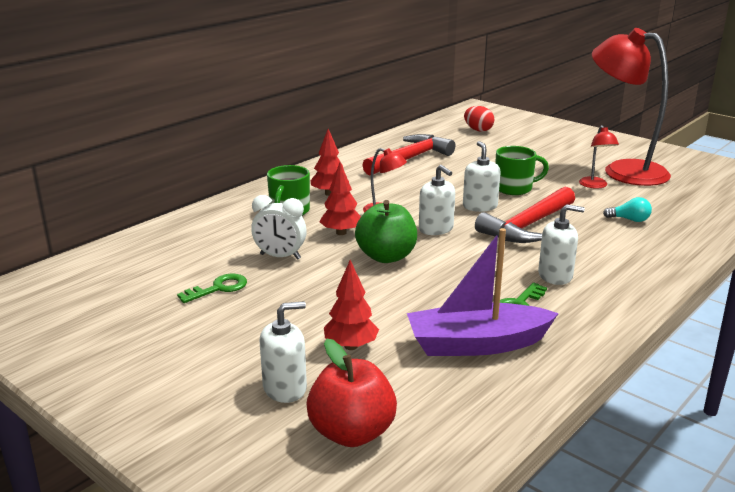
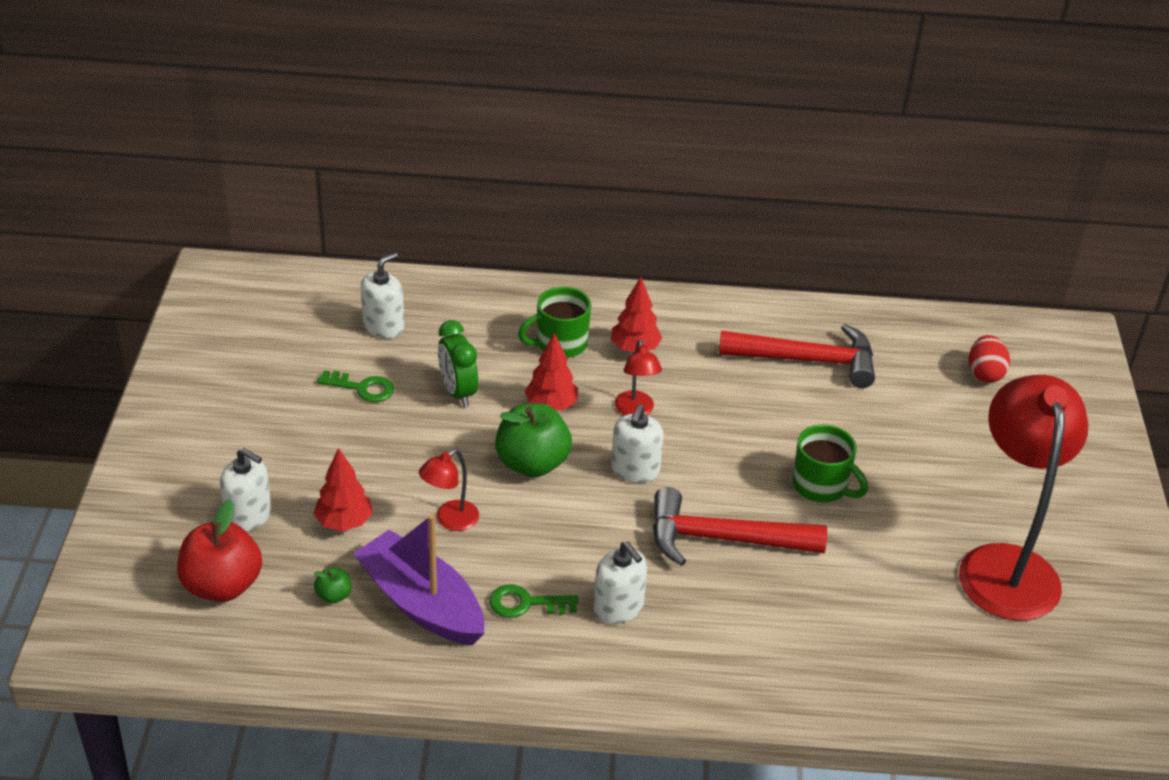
camera: 50 degrees right, 15 degrees up
white clock [251,195,307,260] -> green clock [438,320,478,407]
white soap dispenser [463,141,501,212] -> white soap dispenser moved to [361,252,404,338]
red lamp [579,125,619,188] -> red lamp moved to [419,449,479,531]
turquoise light bulb [603,197,652,222] -> none
none -> green apple [314,567,351,604]

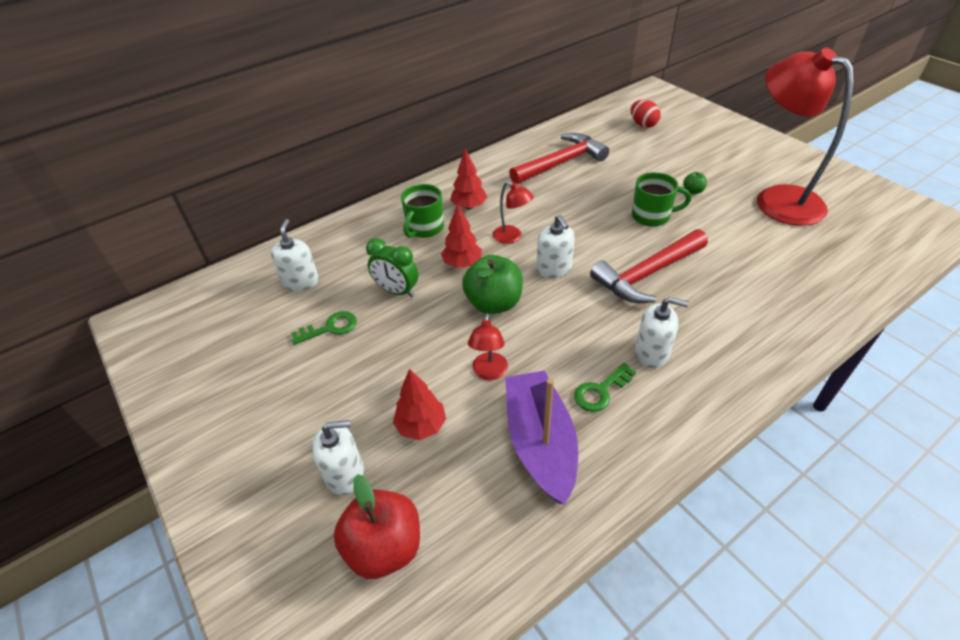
camera: 35 degrees left, 5 degrees up
green apple [314,567,351,604] -> green apple moved to [683,172,707,194]
purple boat [353,514,484,645] -> purple boat turned 75 degrees clockwise [505,371,578,504]

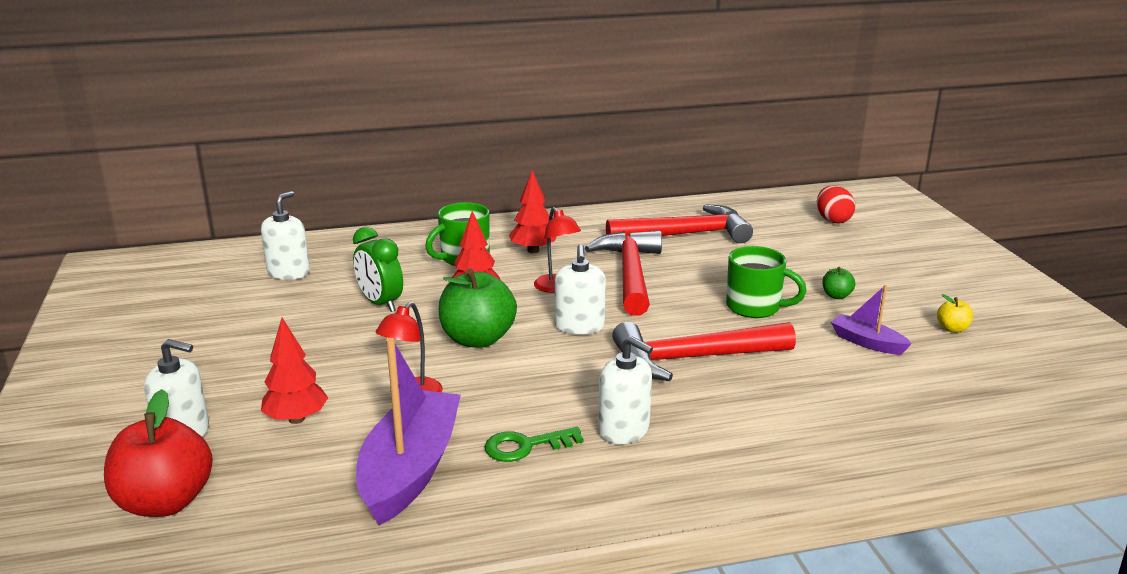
camera: 20 degrees right, 20 degrees down
green key [291,311,357,345] -> none
red lamp [757,48,854,226] -> yellow apple [937,294,973,333]
none -> red hammer [585,231,662,316]
none -> purple boat [831,285,912,355]

